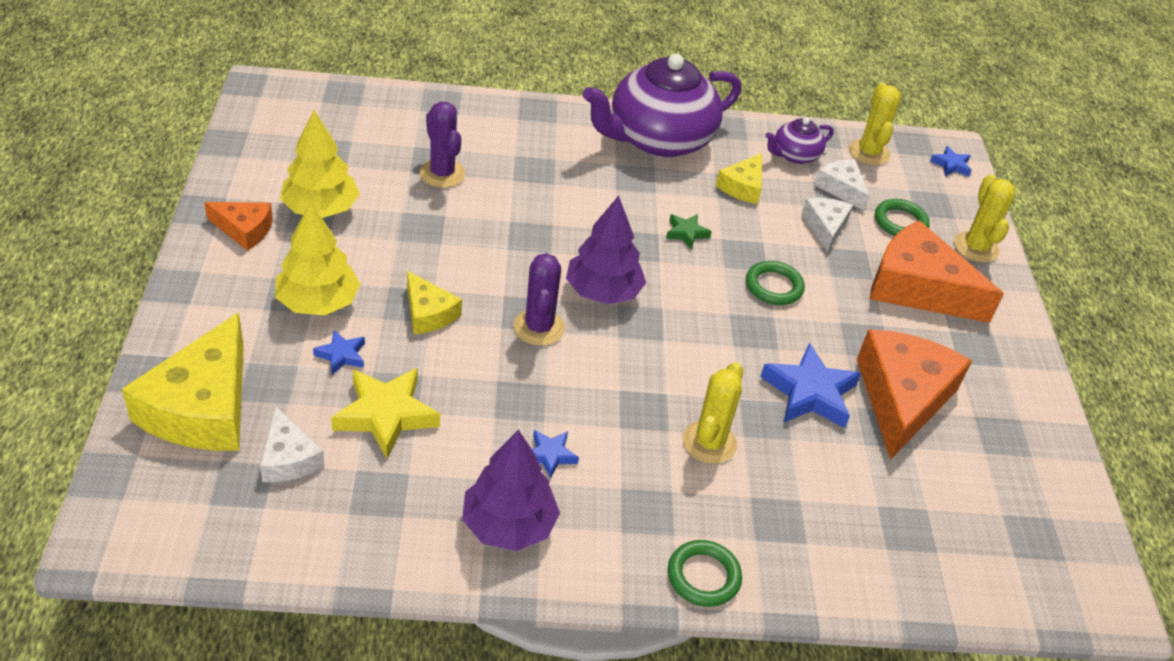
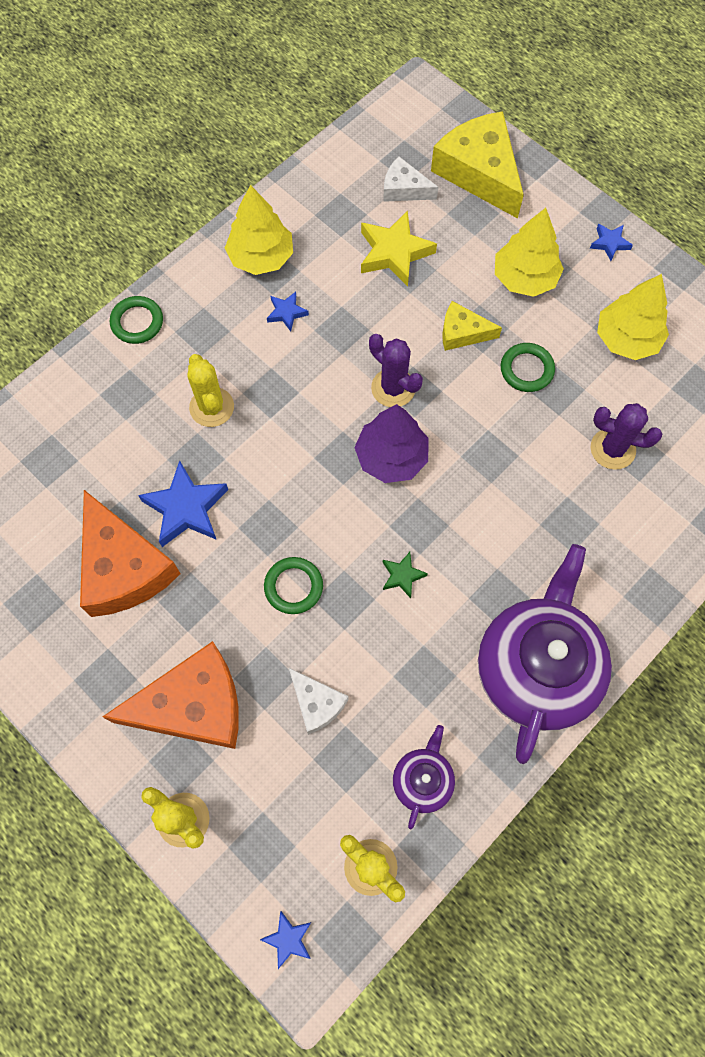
camera: 140 degrees right, 25 degrees up
orange cheese [204,202,273,251] -> none
blue star [313,330,365,375] -> blue star moved to [590,224,633,261]
purple tree [462,429,560,551] -> yellow tree [225,185,293,275]
yellow cheese [716,153,762,204] -> none
white cheese [814,159,869,211] -> none
green ring [875,199,930,236] -> green ring moved to [501,343,555,392]

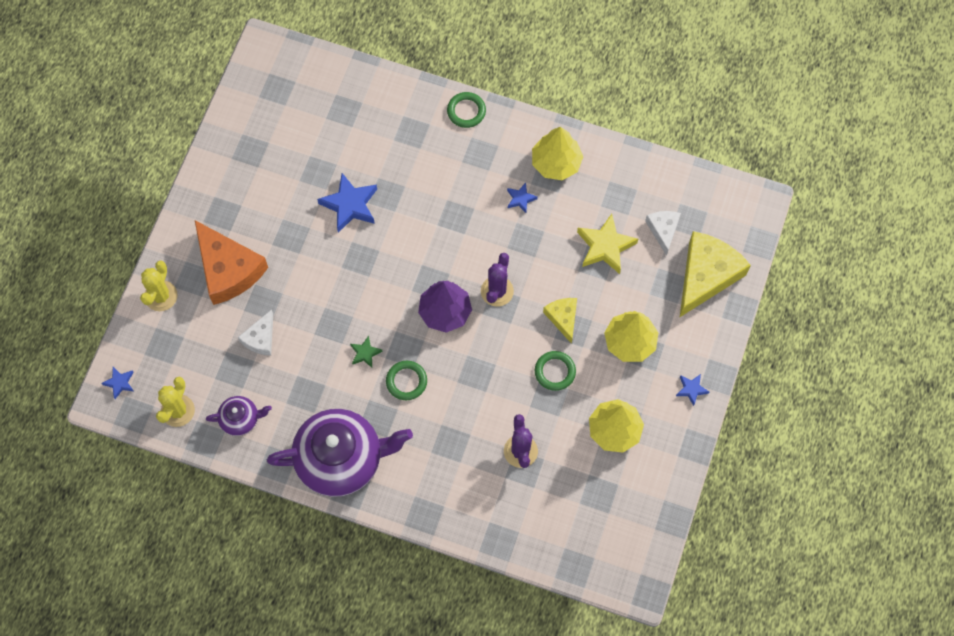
camera: 65 degrees right, 0 degrees up
orange cheese [80,490,181,617] -> none
yellow cactus [188,354,234,427] -> none
green ring [264,557,323,614] -> green ring moved to [386,361,427,400]

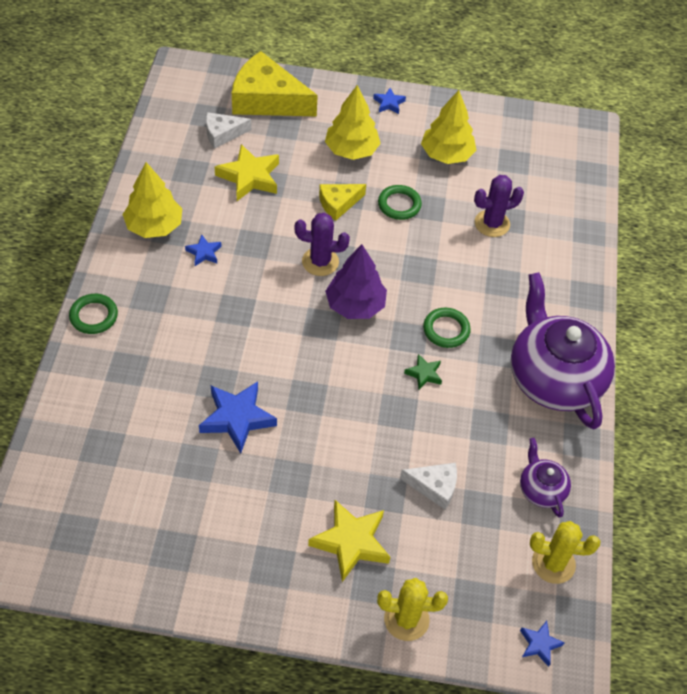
camera: 105 degrees left, 15 degrees down
orange cheese [195,220,268,305] -> yellow star [308,500,390,582]

